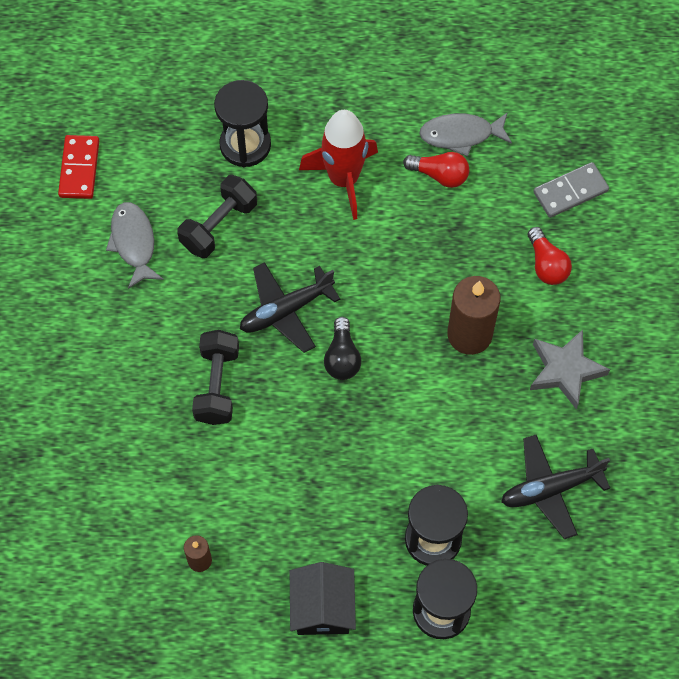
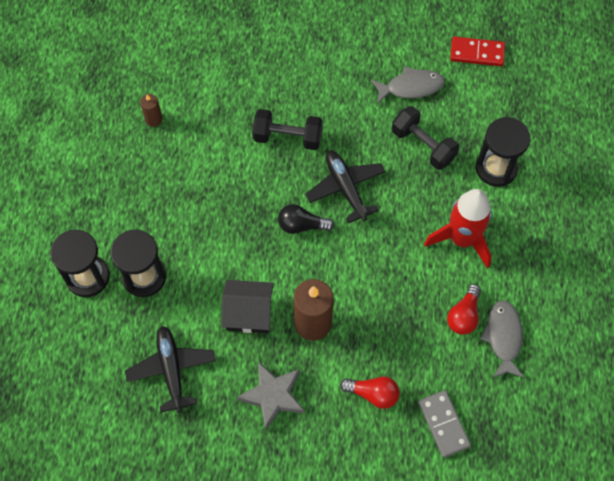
camera: 95 degrees right, 0 degrees up
black house [290,562,356,635] -> black house moved to [221,280,274,333]
red light bulb [528,227,572,285] -> red light bulb turned 150 degrees counterclockwise [340,377,400,409]

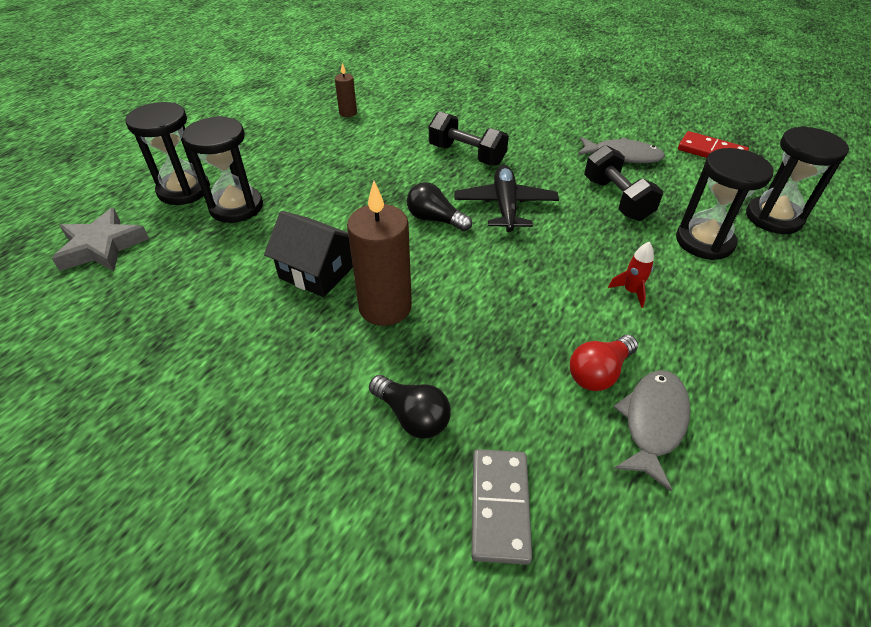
camera: 25 degrees right, 20 degrees down
black plane [125,326,216,413] -> none
grey star [237,361,305,430] -> grey star moved to [52,208,149,271]
red light bulb [340,377,400,409] -> black light bulb [369,375,451,439]
red rocket [424,189,492,268] -> red rocket [608,242,654,308], size x0.42
none -> black hourglass [746,126,849,234]

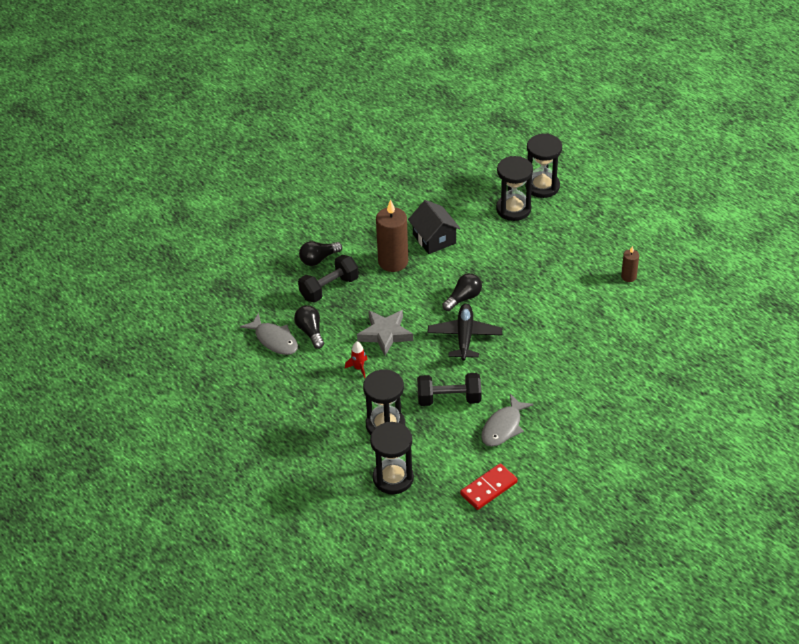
camera: 110 degrees right, 0 degrees up
grey star [52,208,149,271] -> grey star moved to [357,310,413,356]
black house [264,211,353,297] -> black house turned 75 degrees counterclockwise [408,200,461,254]
black dumbbell [429,111,509,166] -> black dumbbell moved to [298,255,359,303]
black plane [454,165,559,232] -> black plane turned 105 degrees counterclockwise [428,304,502,361]
grey domino [471,449,532,565] -> none
red light bulb [570,335,638,391] -> black light bulb [294,305,324,349]

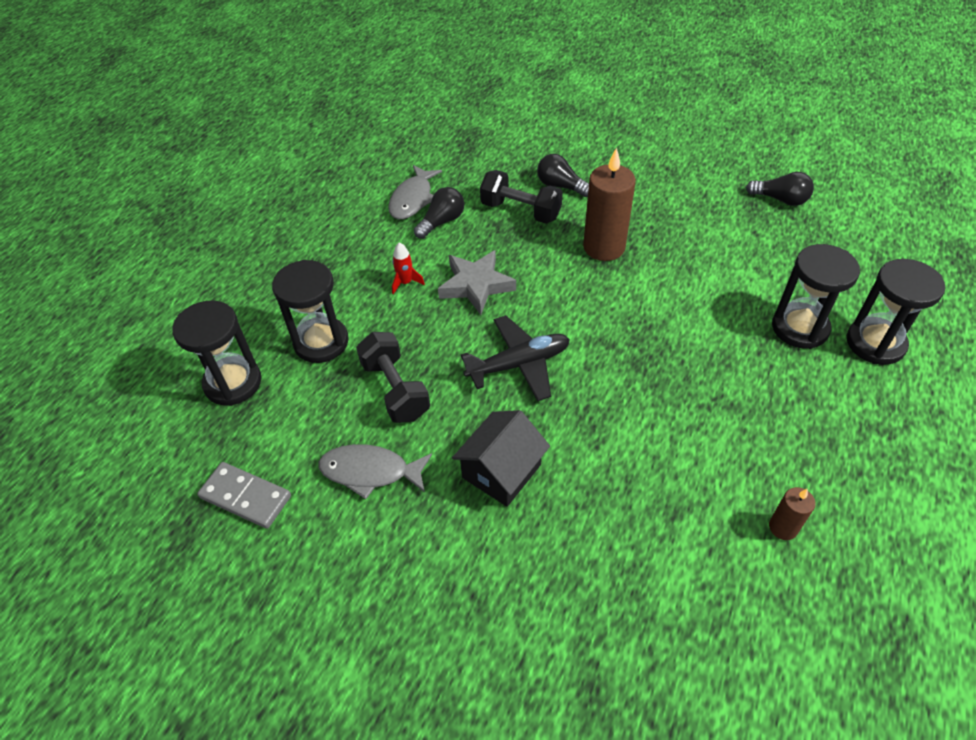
camera: 65 degrees right, 5 degrees up
black house [408,200,461,254] -> black house moved to [452,410,550,507]
black light bulb [442,273,482,311] -> black light bulb moved to [746,172,814,206]
red domino [460,463,518,510] -> grey domino [197,462,291,529]

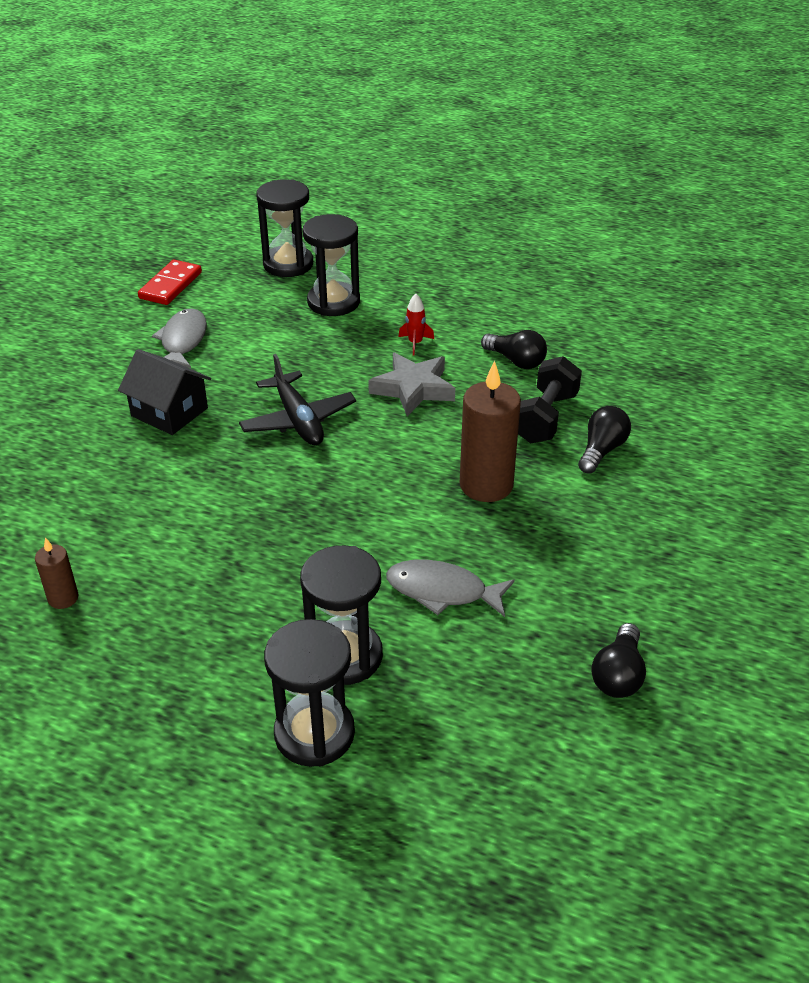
camera: 85 degrees right, 10 degrees down
grey domino [197,462,291,529] -> red domino [138,260,202,305]
black dumbbell [356,332,430,423] -> none
grey fish [388,165,442,219] -> grey fish moved to [386,560,515,617]

